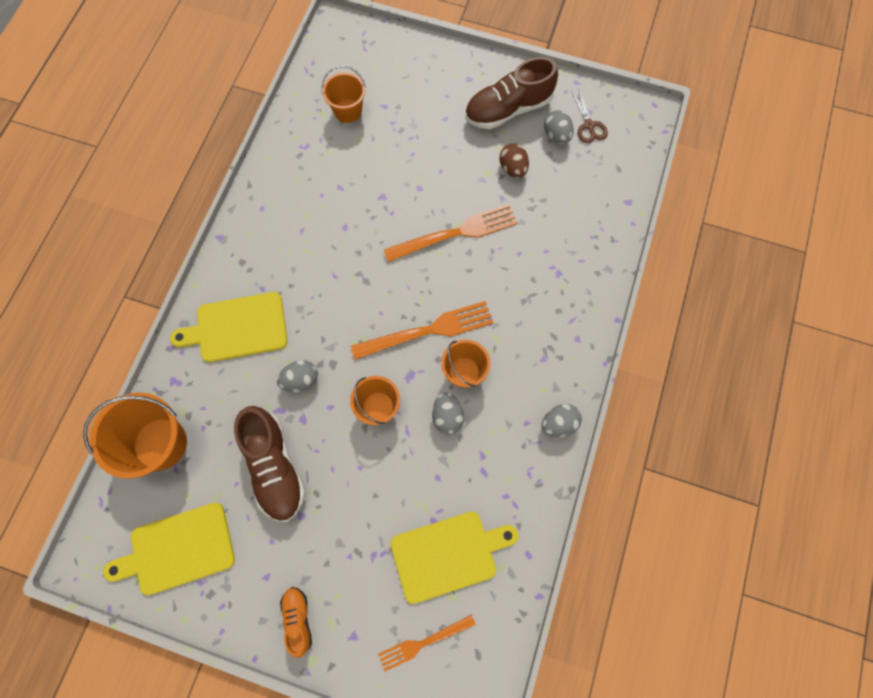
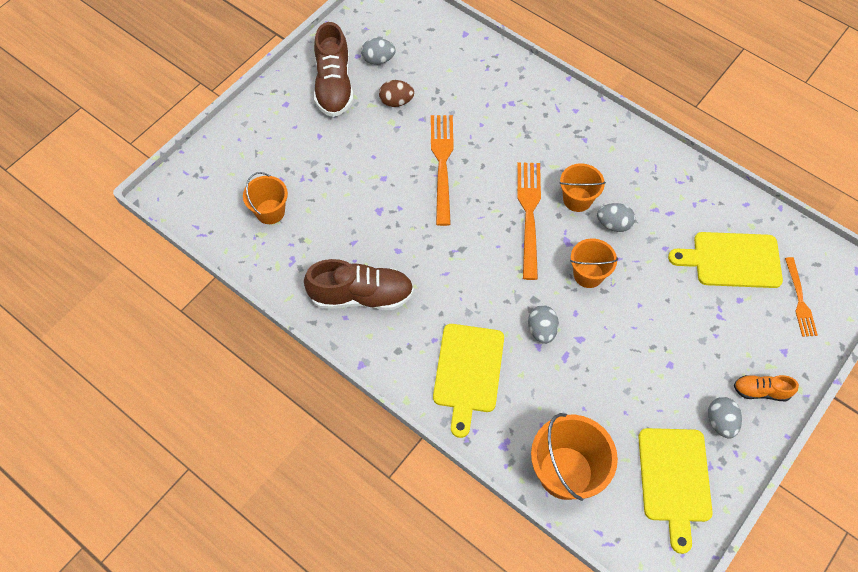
camera: 70 degrees left, 10 degrees down
brown shoe [234,406,306,522] -> brown shoe moved to [304,259,414,310]
yellow cutting board [391,511,518,604] -> yellow cutting board turned 90 degrees counterclockwise [668,232,783,288]
grey egg [541,404,582,438] -> grey egg moved to [708,397,742,439]
brown scissors [571,90,608,143] -> none

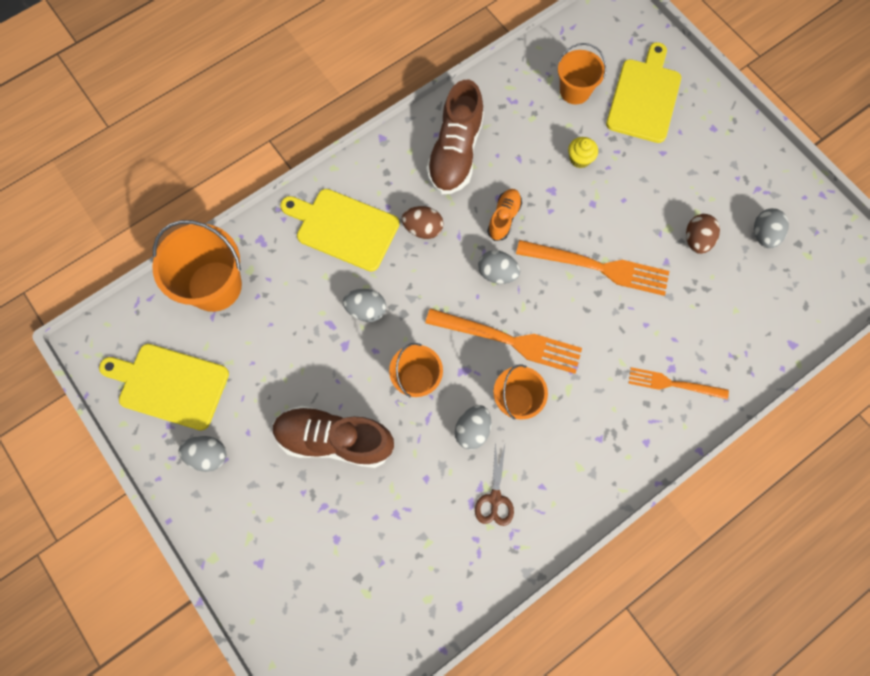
camera: 105 degrees right, 10 degrees up
brown shoe [314,22,353,117] -> brown shoe moved to [272,406,394,468]
yellow cutting board [668,232,783,288] -> yellow cutting board moved to [606,42,681,143]
orange shoe [734,375,799,401] -> orange shoe moved to [487,189,522,241]
orange fork [785,257,818,337] -> orange fork moved to [628,367,729,399]
none -> brown egg [402,206,443,239]
none -> brown scissors [475,443,514,526]
none -> grey egg [478,250,520,284]
none -> yellow cupcake [568,137,598,168]

